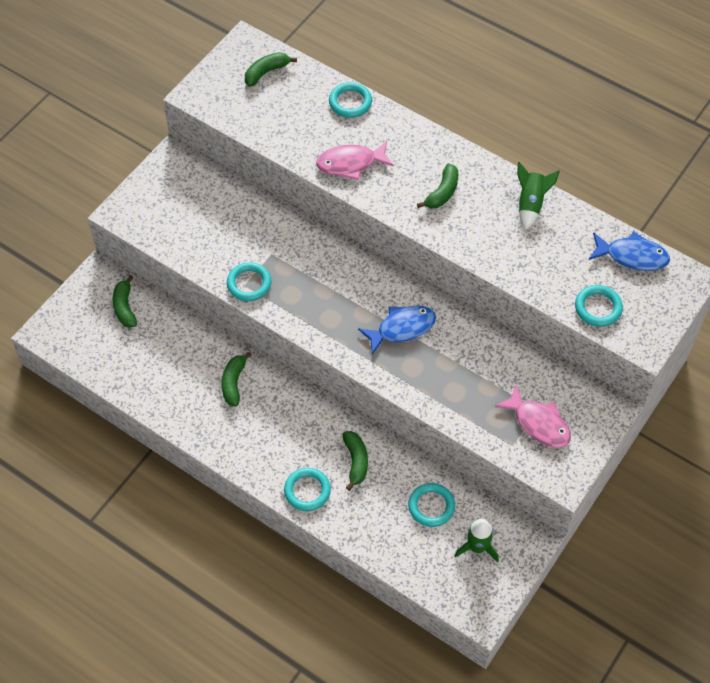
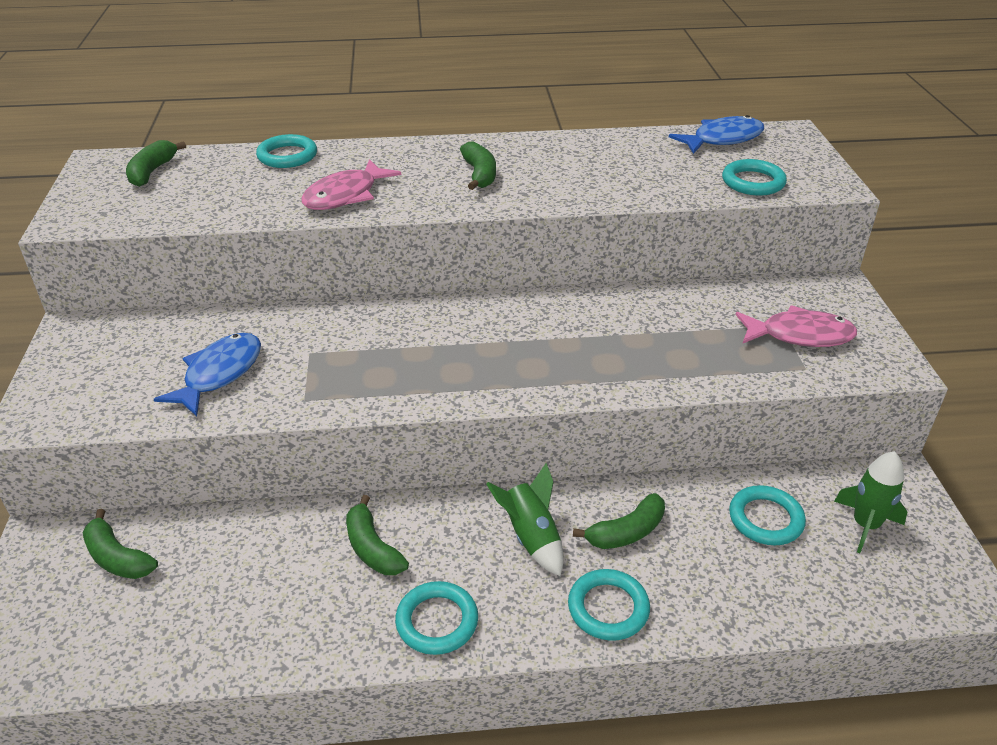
camera: 40 degrees left, 20 degrees down
turquoise ring [227,262,272,301] -> turquoise ring moved to [395,581,478,655]
green banana [343,431,368,491] -> green banana turned 105 degrees clockwise [573,493,665,549]
blue fish [358,305,436,355] -> blue fish moved to [154,333,261,416]
green rocket [517,162,560,230] -> green rocket moved to [486,463,564,576]

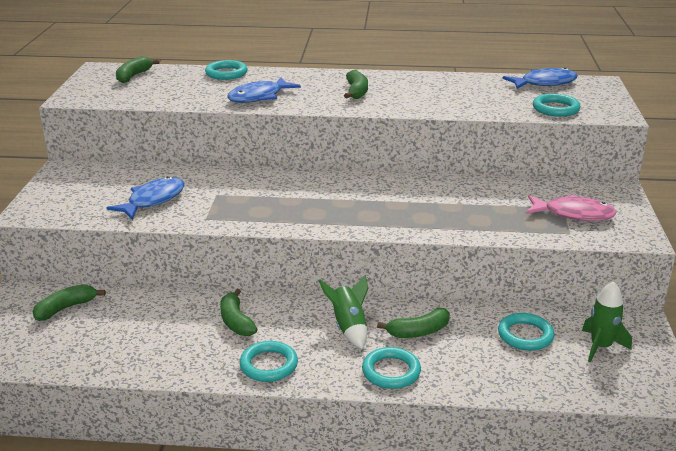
camera: 10 degrees right, 10 degrees down
green banana [83,509,158,579] -> green banana turned 90 degrees clockwise [33,284,106,321]
pink fish [301,159,401,210] -> blue fish [227,77,301,103]

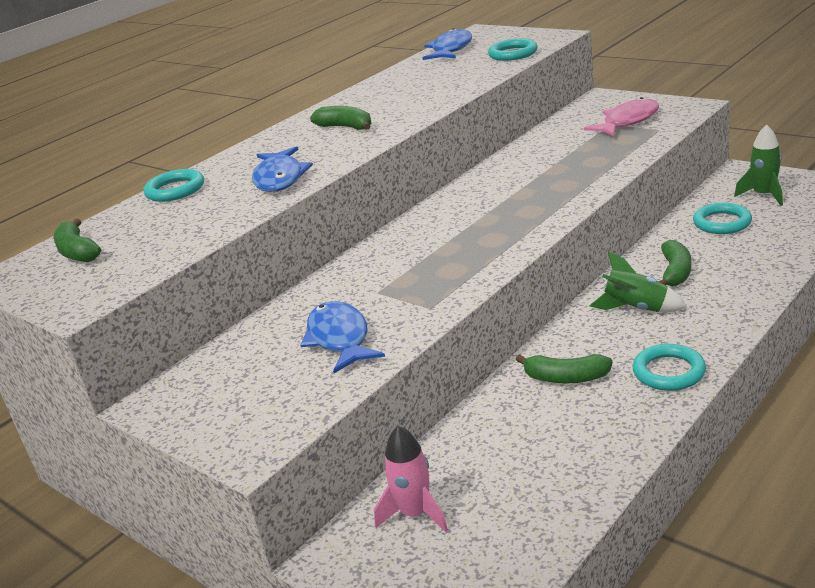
camera: 50 degrees left, 0 degrees up
green banana [33,284,106,321] -> pink rocket [374,426,448,532]
turquoise ring [362,347,421,389] -> none

